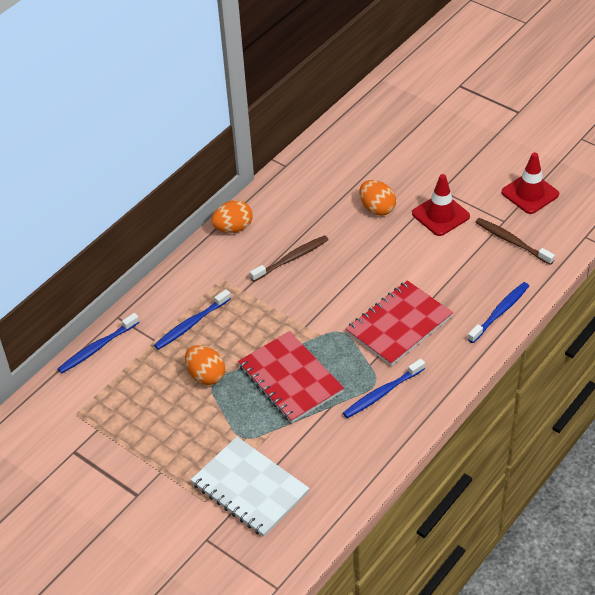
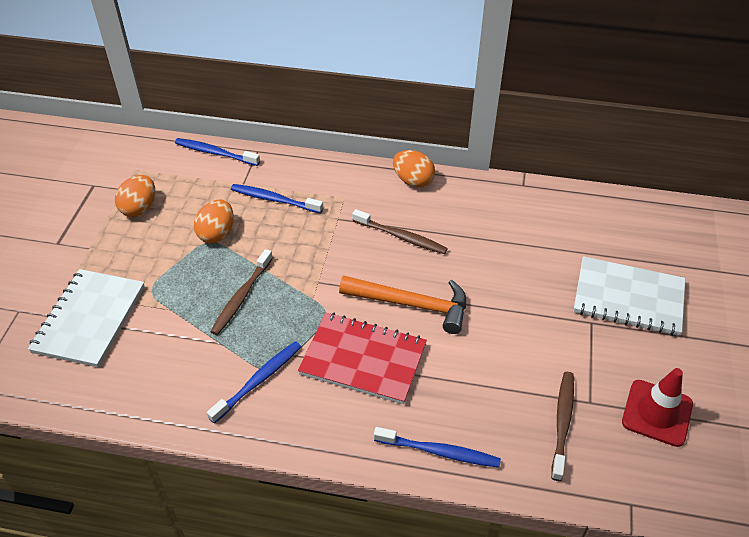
camera: 60 degrees right, 0 degrees up
red notebook [238,331,344,423] -> brown toothbrush [210,249,273,335]
blue toothbrush [343,359,425,418] -> blue toothbrush turned 105 degrees clockwise [207,341,301,423]
orange egg [360,180,396,216] -> orange egg moved to [115,175,155,217]
red traffic cone [412,174,470,236] -> none
none -> orange hammer [339,276,466,334]
none -> white notebook [573,256,685,336]

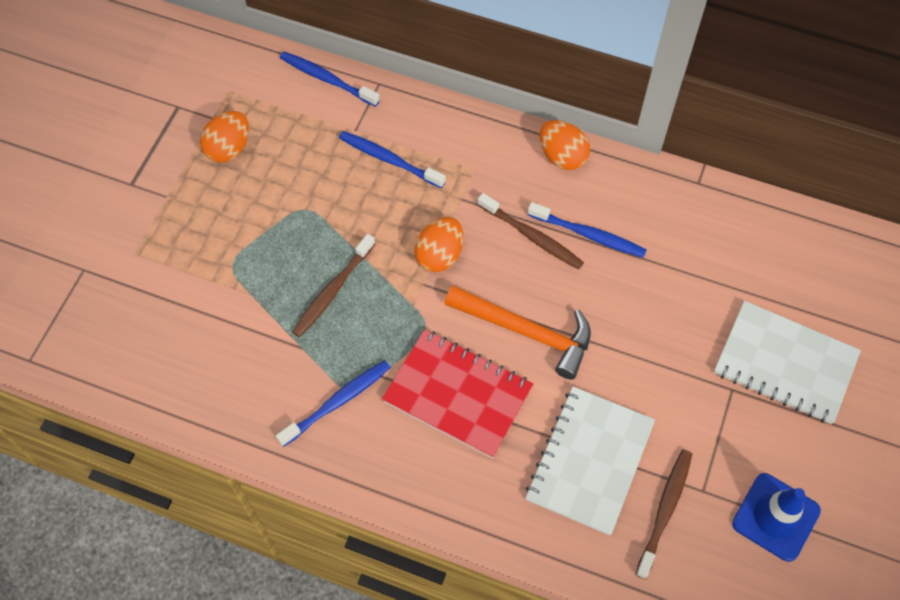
camera: 10 degrees right, 15 degrees up
white notebook [28,269,145,367] -> white notebook moved to [526,386,655,536]
orange egg [194,200,234,243] -> orange egg moved to [414,217,463,272]
blue toothbrush [374,427,501,468] -> blue toothbrush moved to [528,202,647,258]
red traffic cone [622,368,693,447] -> blue traffic cone [732,473,821,562]

